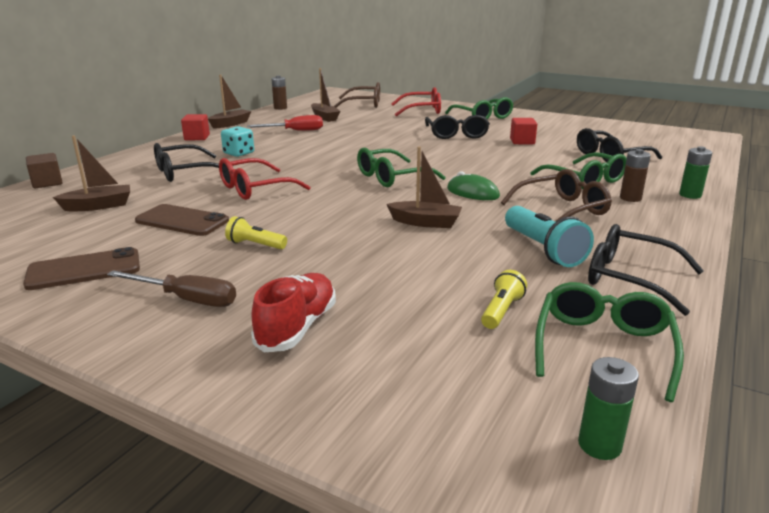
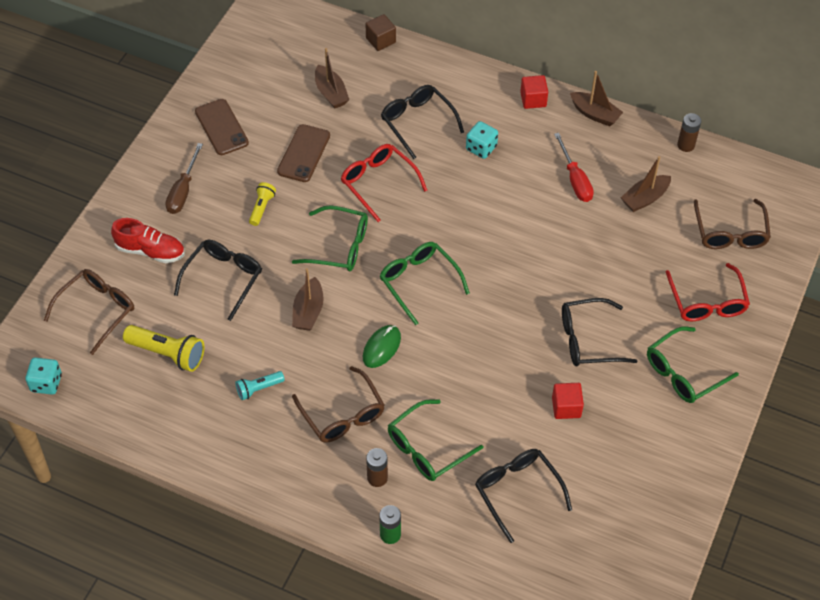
camera: 85 degrees right, 30 degrees up
yellow flashlight [481,270,527,329] -> yellow flashlight [123,325,205,372], size x1.71
turquoise flashlight [505,206,594,267] -> turquoise flashlight [235,371,285,400], size x0.58
green glasses [535,282,684,402] -> green glasses moved to [292,205,368,271]
green battery [578,357,639,460] -> turquoise dice [25,357,62,395]
black glasses [588,224,704,316] -> black glasses moved to [174,240,262,321]
none -> brown glasses [44,269,134,355]

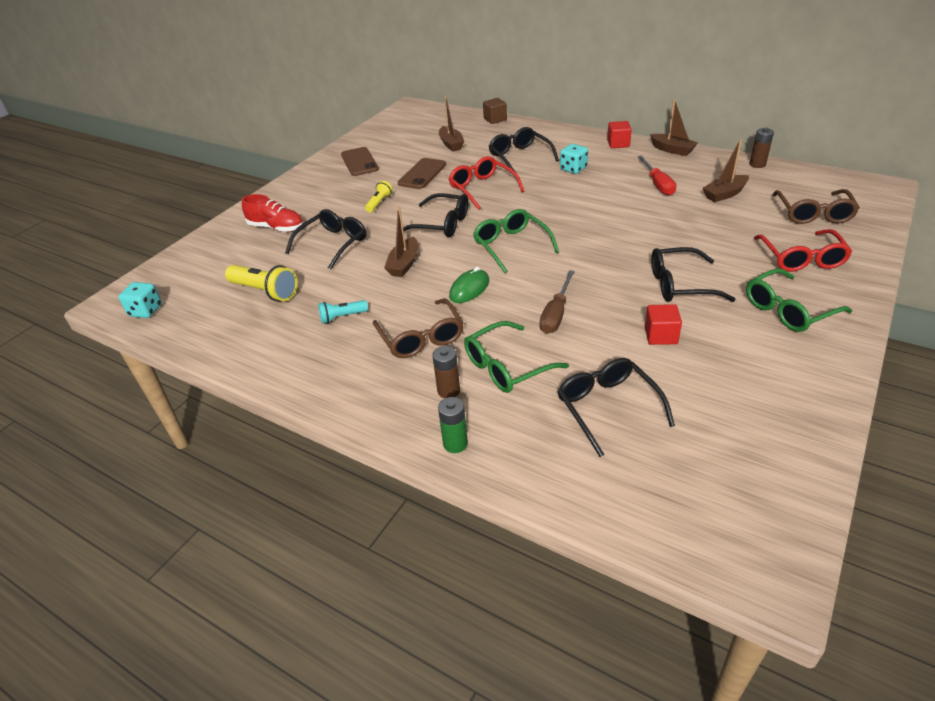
camera: 10 degrees right, 15 degrees down
brown glasses [44,269,134,355] -> none
brown screwdriver [165,143,203,214] -> brown screwdriver moved to [540,270,575,334]
green glasses [292,205,368,271] -> black glasses [403,193,468,237]

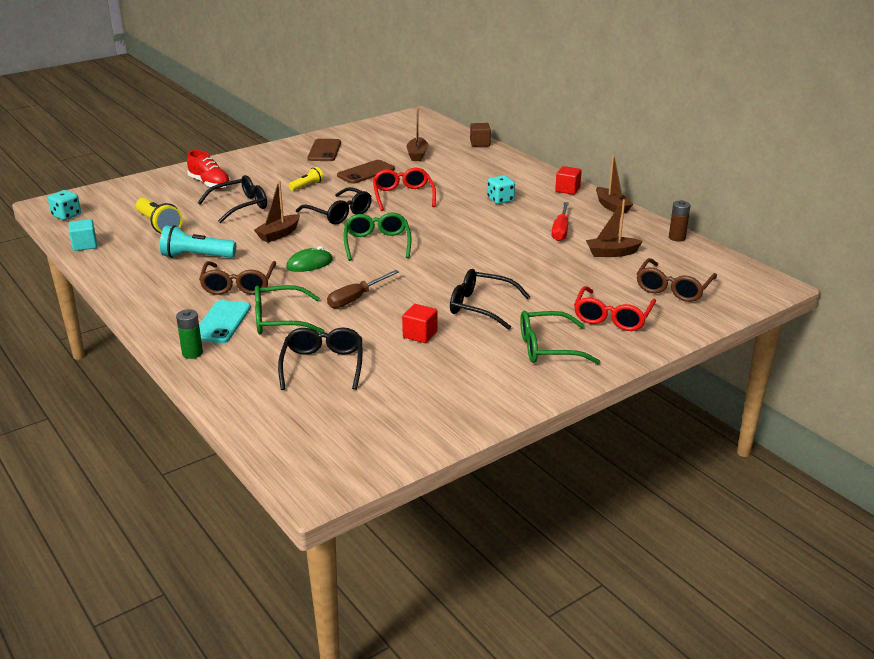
camera: 20 degrees right, 10 degrees down
turquoise flashlight [318,300,368,324] -> turquoise flashlight [160,225,236,258], size x1.71
brown battery [432,346,460,398] -> turquoise phone [199,300,251,343]
black glasses [489,127,559,171] -> none
none -> turquoise cube [69,219,97,251]

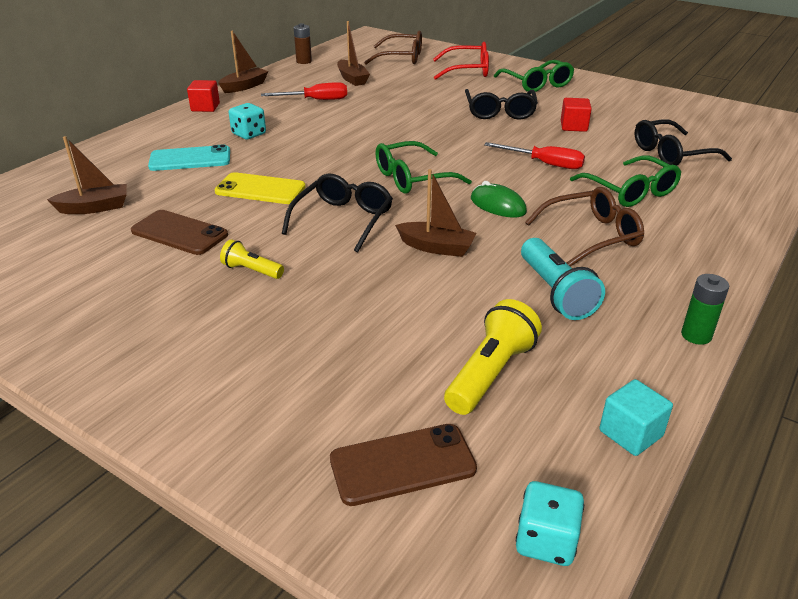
camera: 110 degrees left, 5 degrees up
green battery [176,309,203,359] -> green battery moved to [681,274,729,345]
red shoe [187,150,230,189] -> none
black glasses [198,175,267,223] -> none
turquoise phone [199,300,251,343] -> turquoise phone moved to [148,145,230,171]
brown phone [307,139,341,161] -> brown phone moved to [330,424,477,506]
brown screwdriver [327,270,399,309] -> red screwdriver [484,142,585,169]
red glasses [373,168,436,211] -> yellow phone [214,172,305,204]
brown cube [470,123,491,147] -> none

